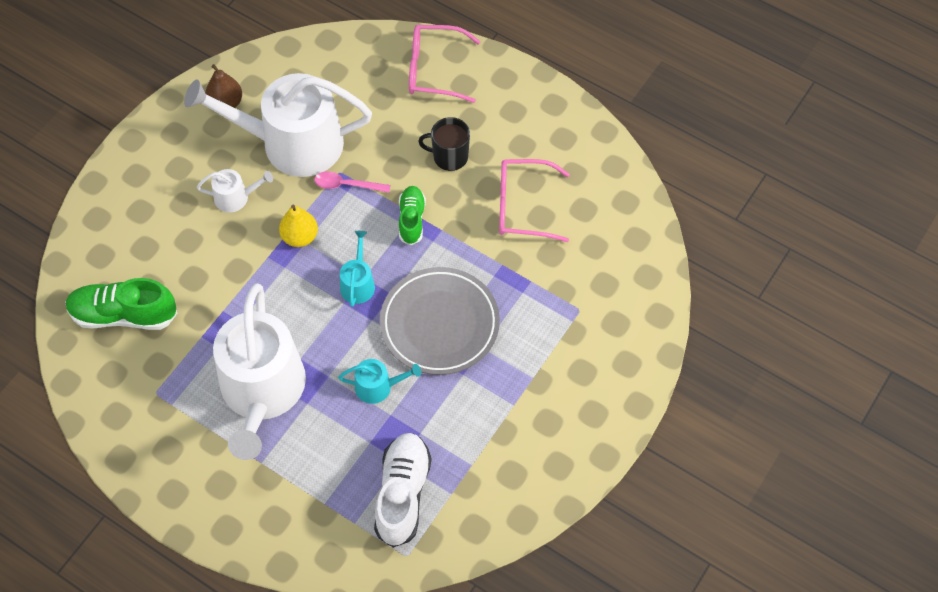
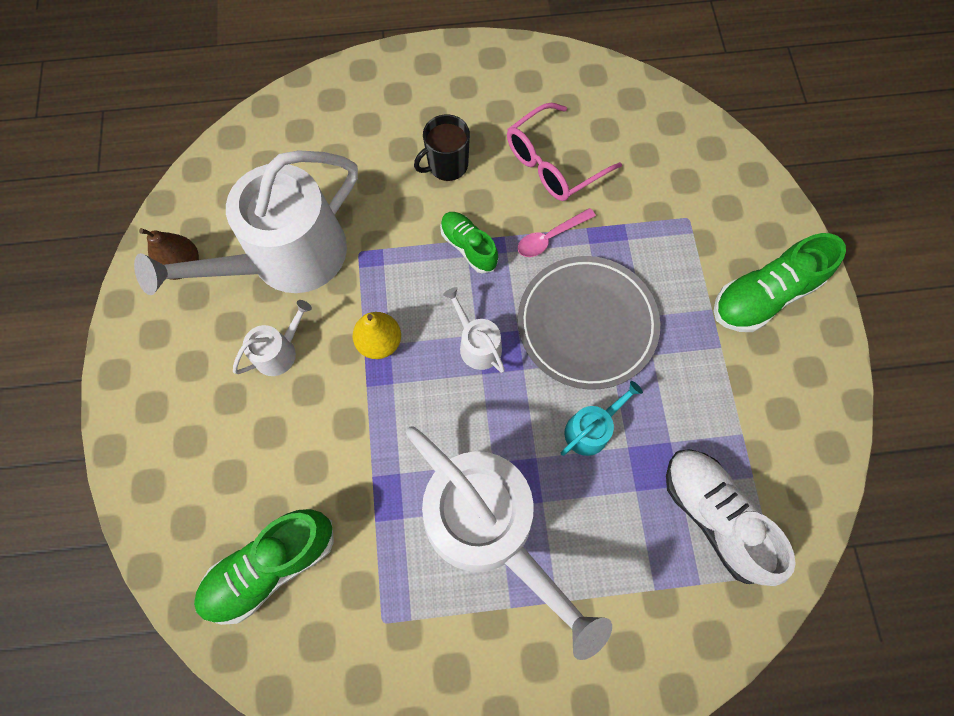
camera: 40 degrees left, 10 degrees up
pink spoon [314,171,391,193] -> pink spoon moved to [518,208,596,257]
turquoise watering can [340,231,375,307] -> white watering can [443,287,505,373]
pink glasses [409,25,481,103] -> none
none -> green shoe [714,233,846,332]

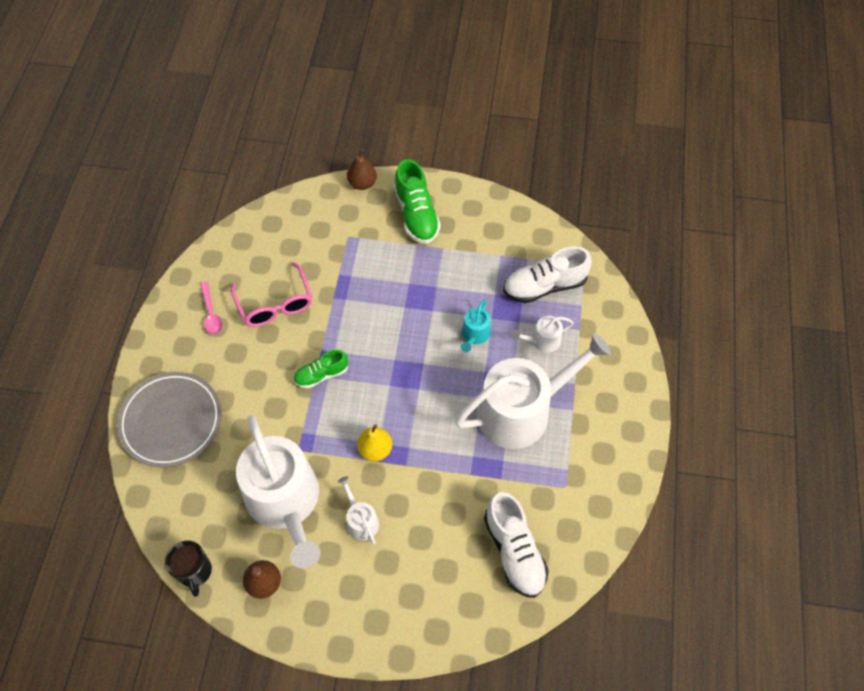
camera: 75 degrees left, 10 degrees down
green shoe [194,509,334,625] -> white shoe [484,492,549,598]
black mug [414,114,470,181] -> black mug moved to [165,540,212,597]
white watering can [443,287,505,373] -> white watering can moved to [511,316,573,352]
pink spoon [518,208,596,257] -> pink spoon moved to [200,281,222,335]
grey plate [518,256,660,390] -> grey plate moved to [117,372,221,468]
turquoise watering can [561,381,643,456] -> turquoise watering can turned 135 degrees counterclockwise [461,300,491,352]
none -> brown pear [347,149,377,190]

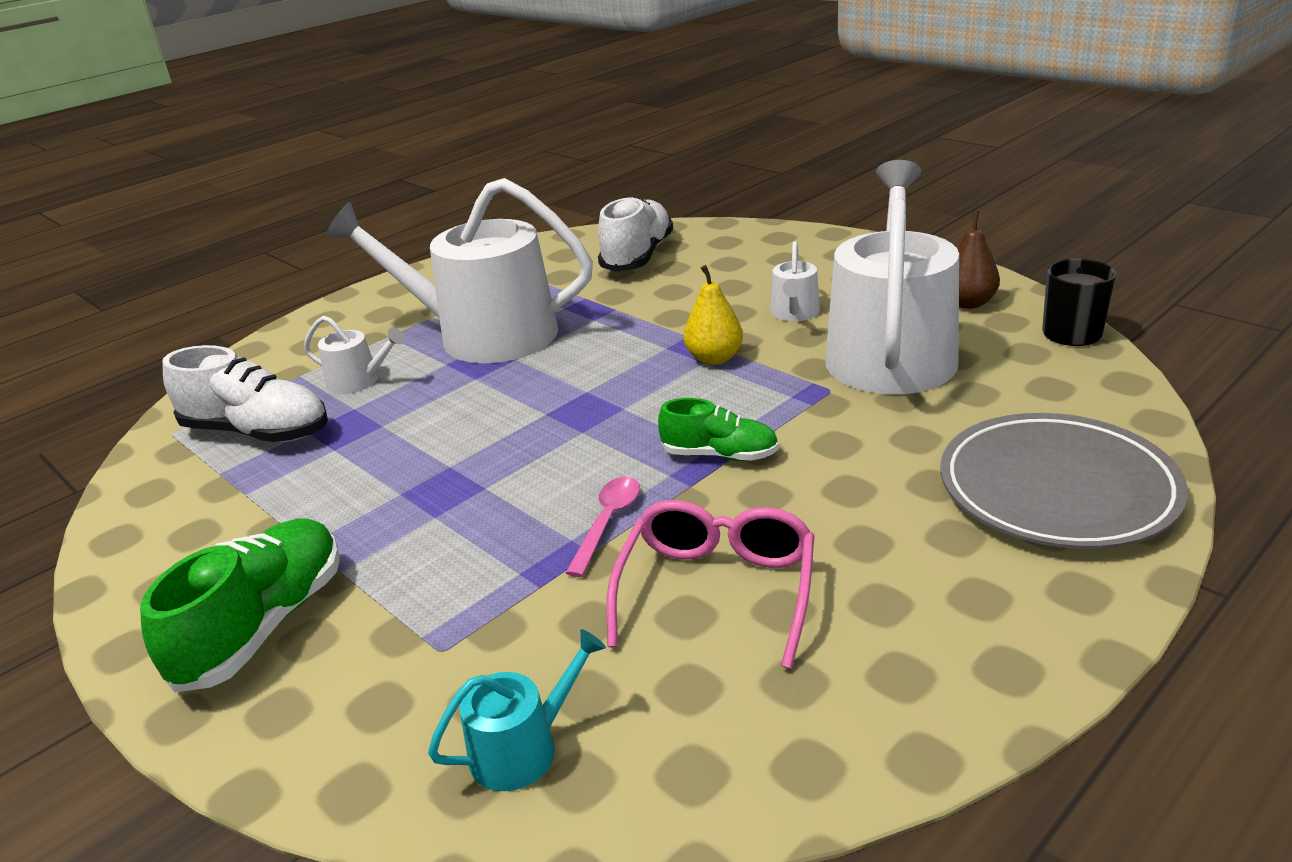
camera: 140 degrees left, 30 degrees down
pink spoon [200,281,222,335] -> pink spoon moved to [566,477,640,577]
brown pear [347,149,377,190] -> none
turquoise watering can [461,300,491,352] -> turquoise watering can moved to [428,629,606,791]

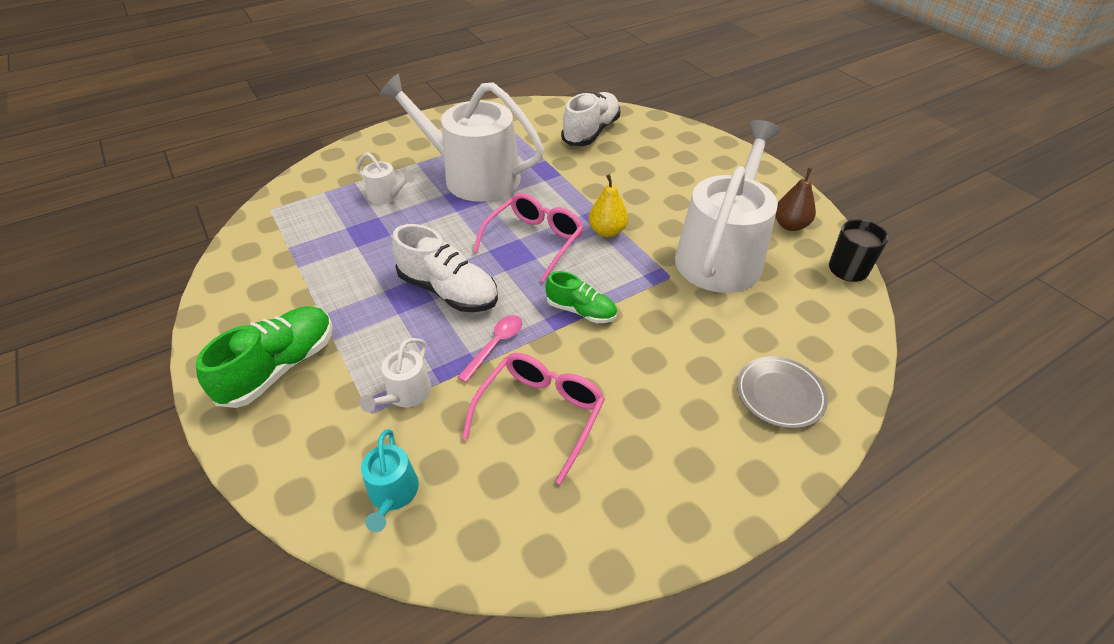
camera: 10 degrees right, 15 degrees up
white shoe [162,345,328,442] -> white shoe moved to [392,224,498,312]
turquoise watering can [428,629,606,791] -> turquoise watering can turned 105 degrees clockwise [361,429,419,532]
white watering can [770,241,820,321] -> white watering can moved to [360,338,431,412]
grey plate [940,413,1188,549] -> grey plate [737,356,828,429], size x0.59
none -> pink glasses [473,193,584,282]

